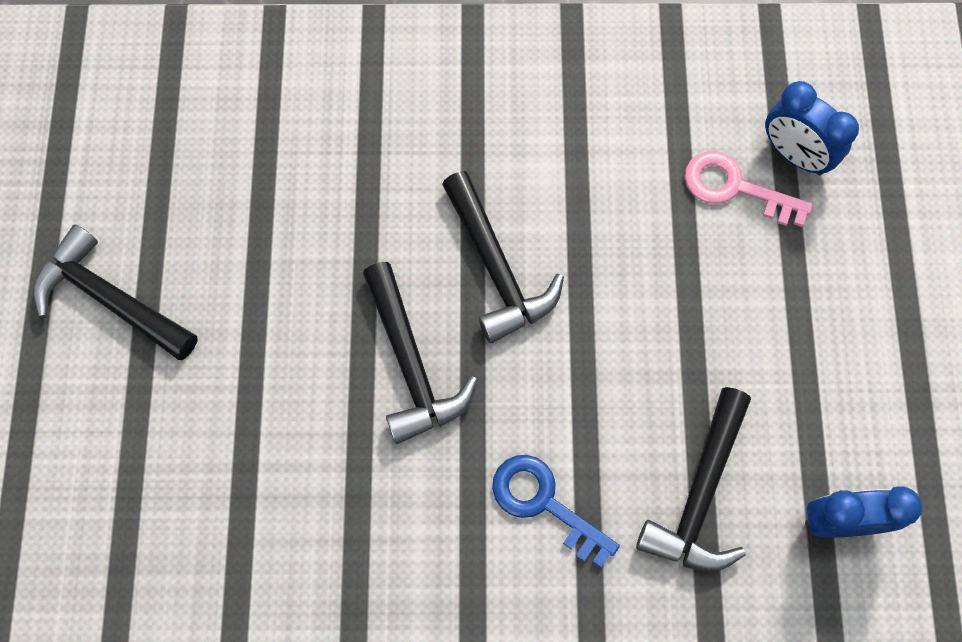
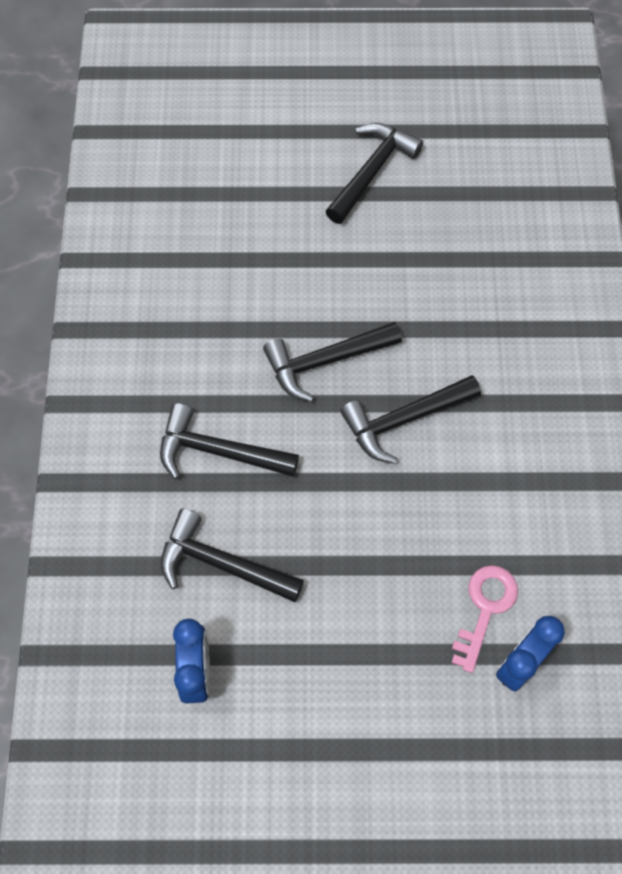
camera: 90 degrees right, 5 degrees down
blue key [492,455,620,568] -> black hammer [160,403,299,479]

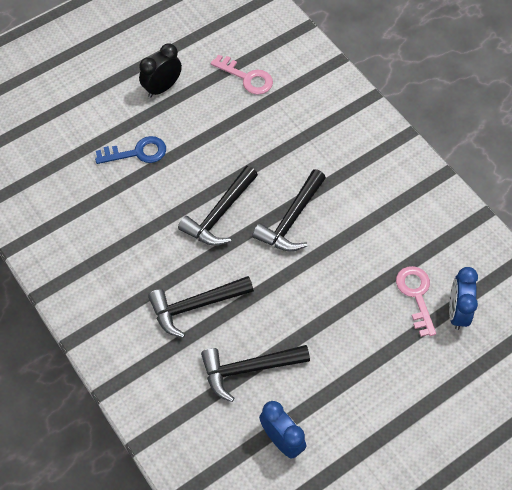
camera: 35 degrees left, 5 degrees down
black hammer [325,123,423,224] -> black clock [139,44,182,98]
none -> blue key [95,136,166,164]
none -> pink key [211,54,273,95]

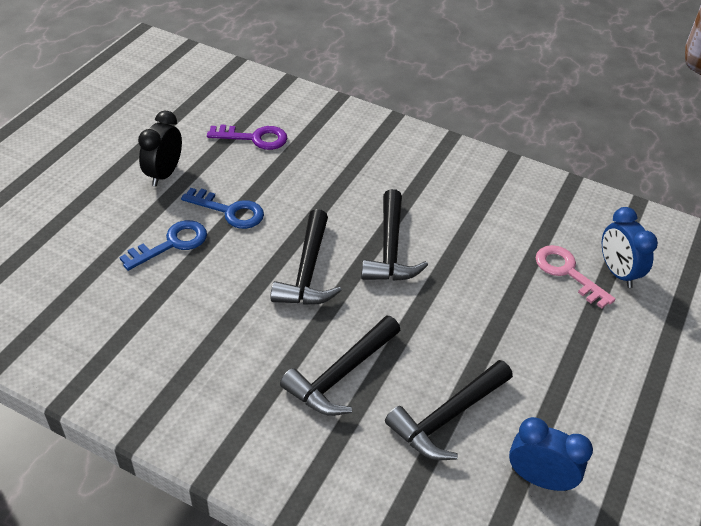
camera: 30 degrees left, 15 degrees down
pink key [211,54,273,95] -> purple key [207,125,287,150]
none -> blue key [181,188,264,229]

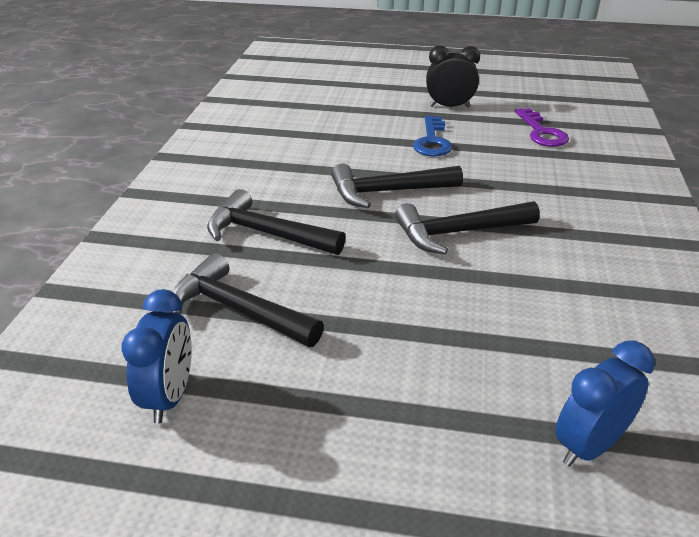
camera: 75 degrees right, 10 degrees down
blue key [120,220,207,271] -> none
pink key [535,245,616,308] -> none

